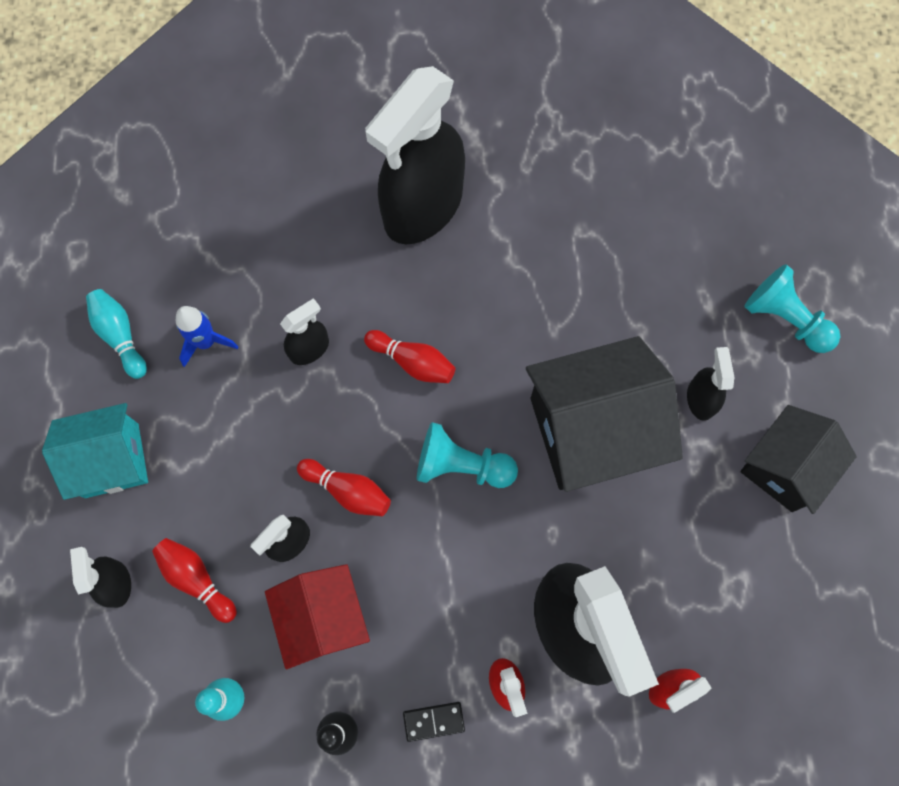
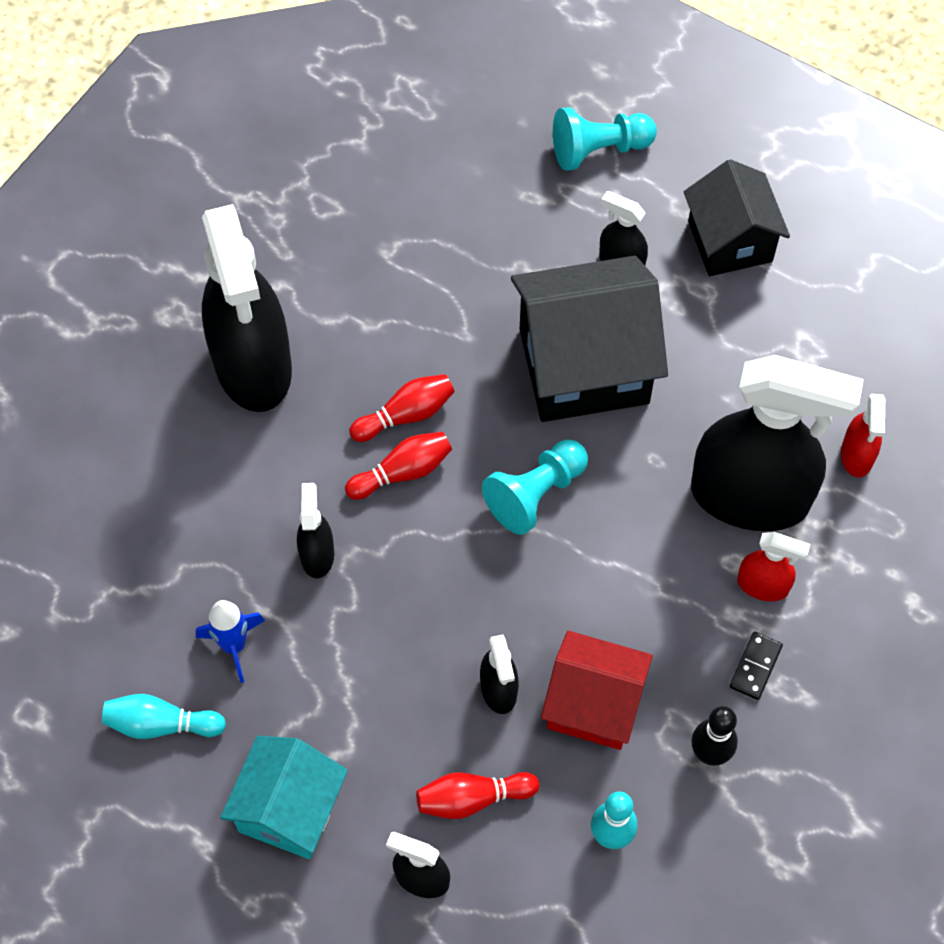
camera: 55 degrees left, 10 degrees down
red bowling pin [297,459,391,516] -> red bowling pin moved to [349,374,455,442]
black house [526,336,683,492] -> black house turned 60 degrees clockwise [511,256,668,422]

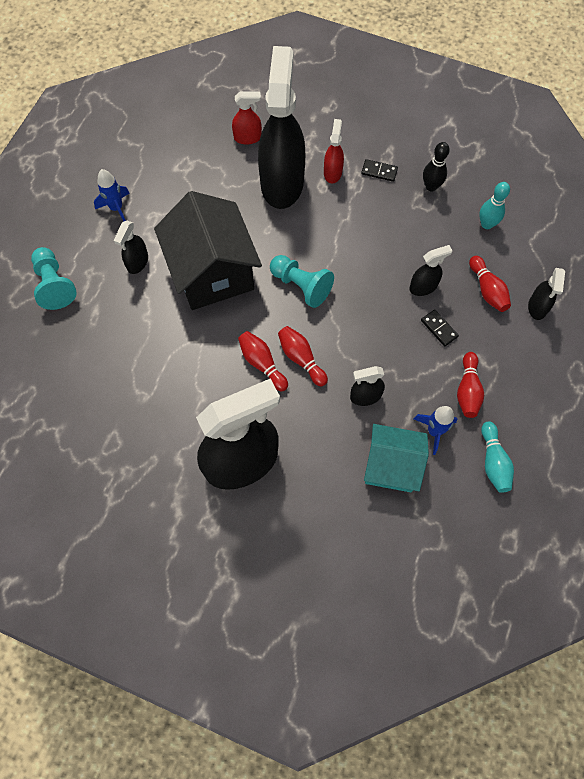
camera: 100 degrees left, 5 degrees up
turquoise house [220,736,348,859] -> turquoise house moved to [364,424,429,492]
red house [541,631,653,750] -> none
black house [684,159,790,276] -> blue rocket [94,169,130,222]
none -> black domino [421,309,459,346]
none -> red bowling pin [457,352,484,418]

